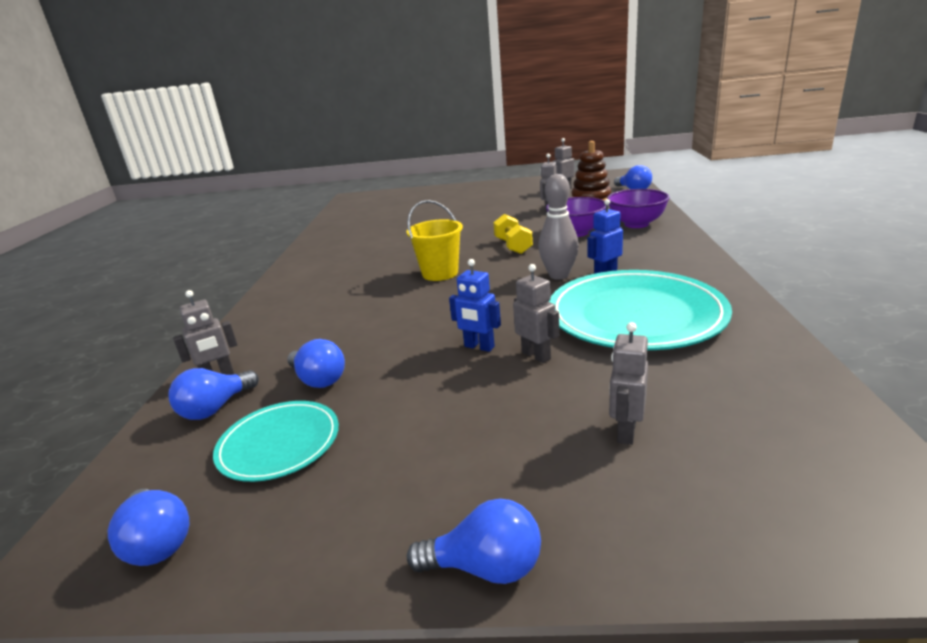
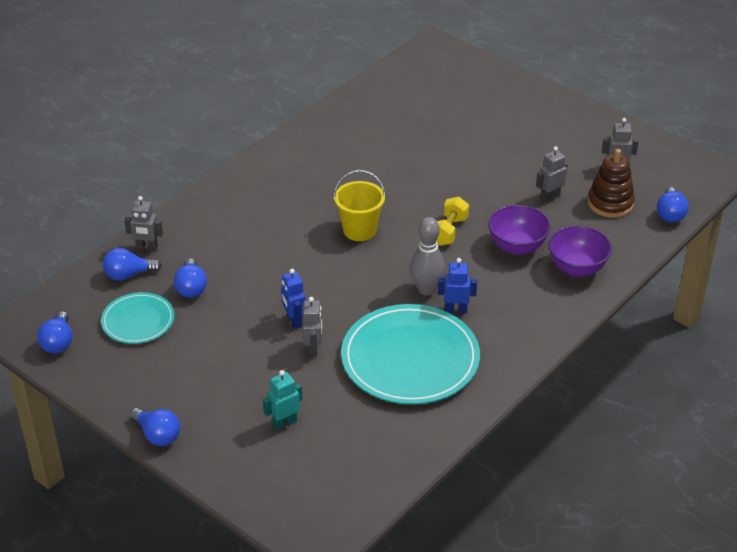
camera: 35 degrees right, 15 degrees up
grey robot [609,322,648,445] -> turquoise robot [263,370,302,430]

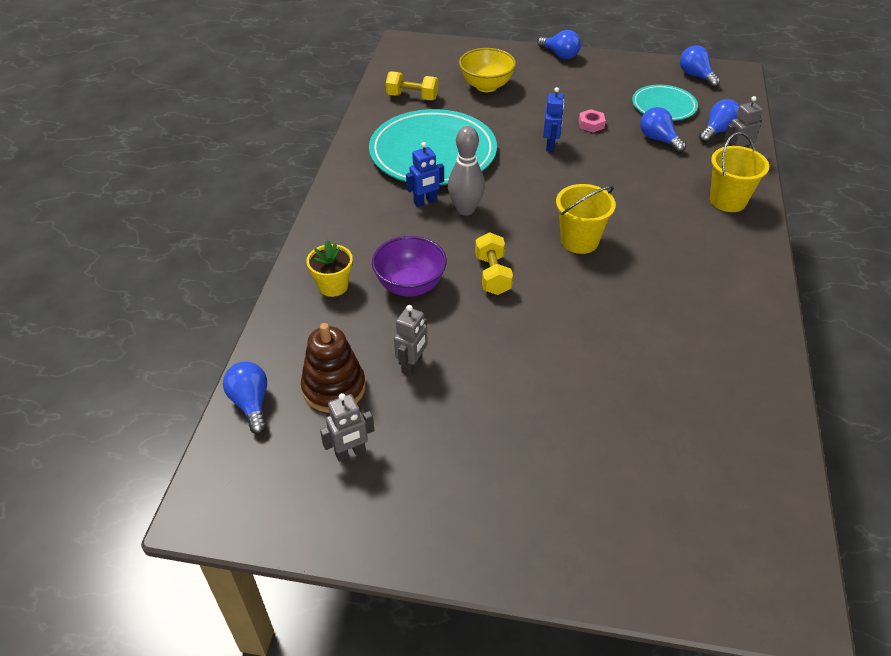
camera: 150 degrees right, 5 degrees up
blue light bulb [130,408,180,446] -> blue light bulb turned 150 degrees counterclockwise [538,30,581,59]
turquoise robot [263,370,302,430] -> yellow bowl [459,48,516,92]
blue robot [281,269,305,329] -> blue robot turned 60 degrees clockwise [543,87,565,152]
grey robot [302,297,322,357] -> none
purple bowl [548,226,612,277] -> yellow flower pot [306,240,353,297]
none -> yellow dumbbell [386,71,438,100]
none -> pink nut [579,109,606,133]
none -> yellow bucket [710,132,769,212]

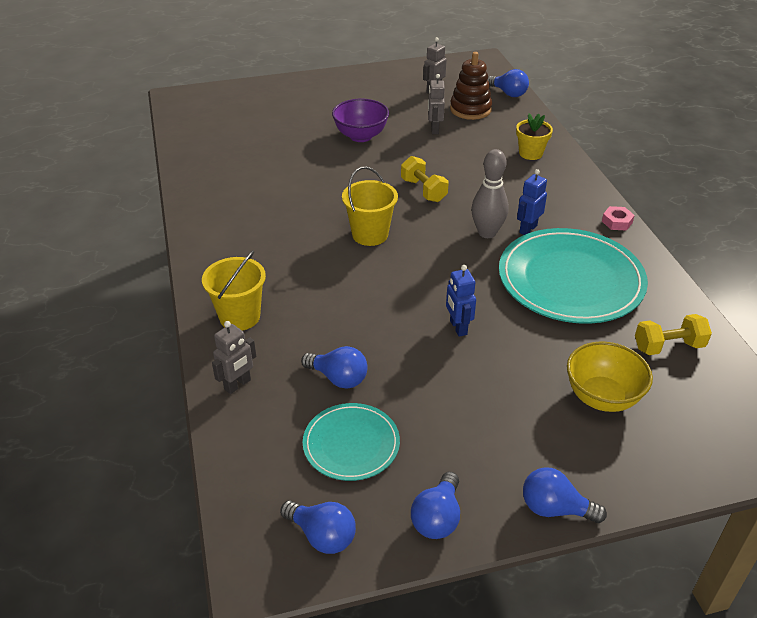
camera: 155 degrees right, 5 degrees down
purple bowl [372,236,447,297] -> purple bowl moved to [332,99,389,142]
pink nut [579,109,606,133] -> pink nut moved to [602,206,635,231]
blue light bulb [699,99,740,143] -> blue light bulb moved to [411,472,460,539]

